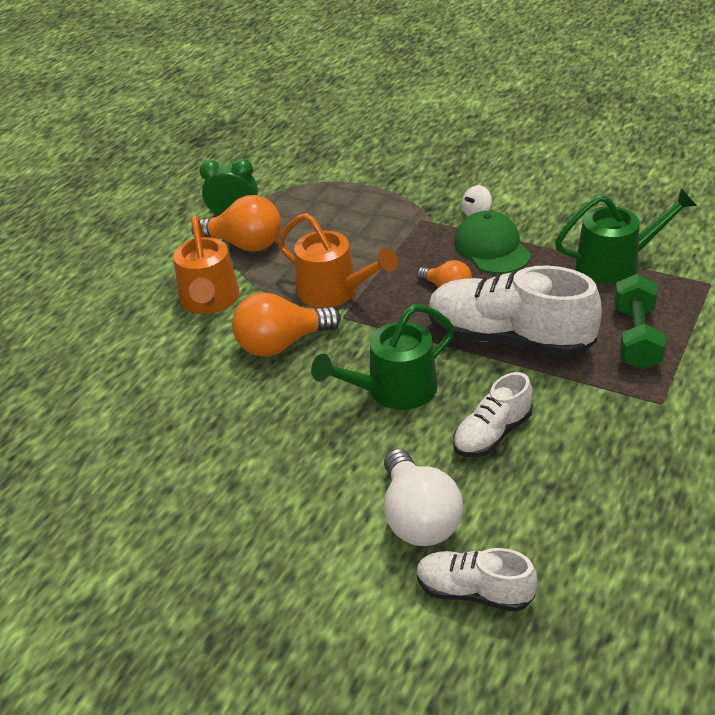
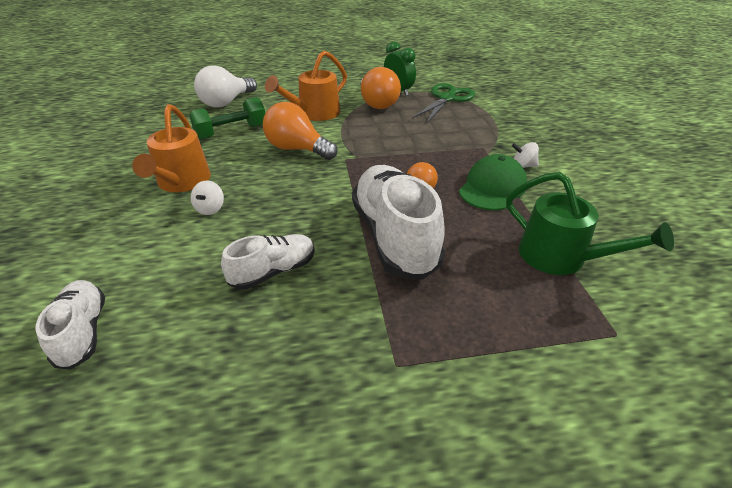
camera: 50 degrees right, 0 degrees up
orange watering can [278,213,398,308] -> orange watering can moved to [132,104,211,192]
green watering can [311,304,455,410] -> none
white light bulb [384,449,463,546] -> white light bulb moved to [194,65,257,108]
white shoe [453,372,533,457] -> white shoe turned 135 degrees clockwise [221,234,315,290]
green dumbbell [614,274,666,370] -> green dumbbell moved to [189,97,265,140]
none -> white spinning top [191,181,224,215]
none -> green scissors [412,83,475,123]

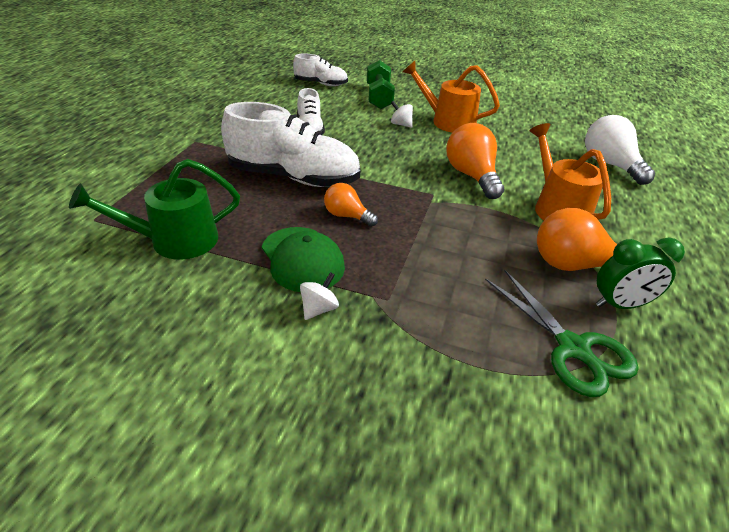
camera: 115 degrees right, 0 degrees up
green dumbbell [189,97,265,140] -> green dumbbell moved to [367,60,395,109]
orange light bulb [263,102,337,160] -> orange light bulb turned 75 degrees counterclockwise [446,123,504,199]

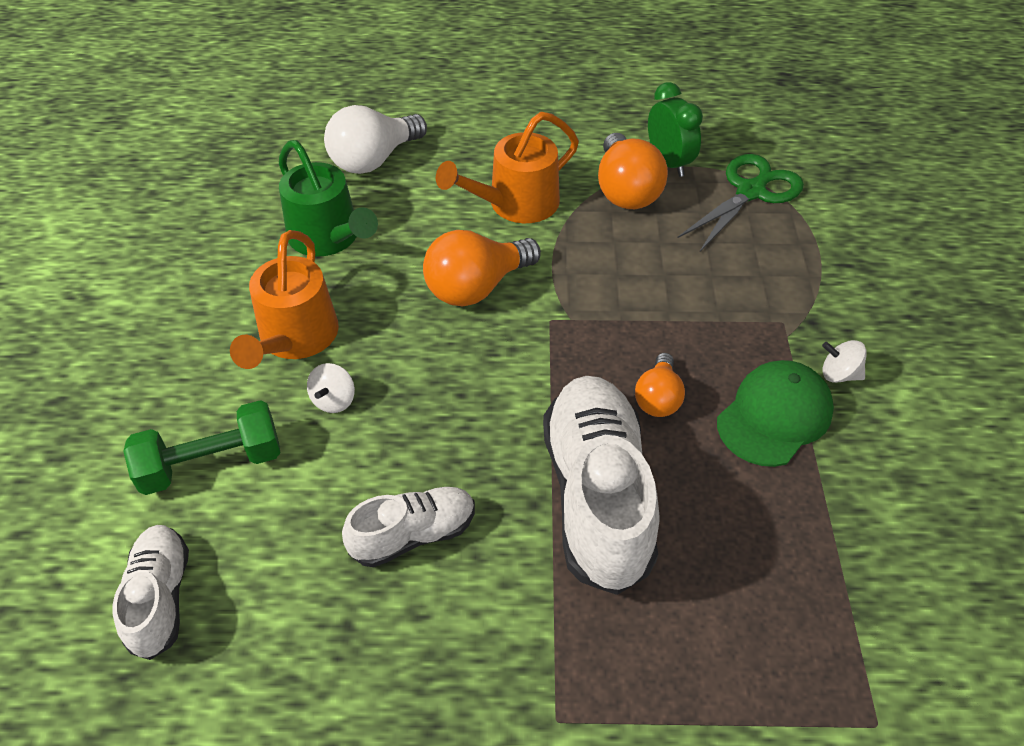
camera: 105 degrees left, 10 degrees up
green watering can [69,159,240,259] -> green watering can moved to [279,140,378,257]

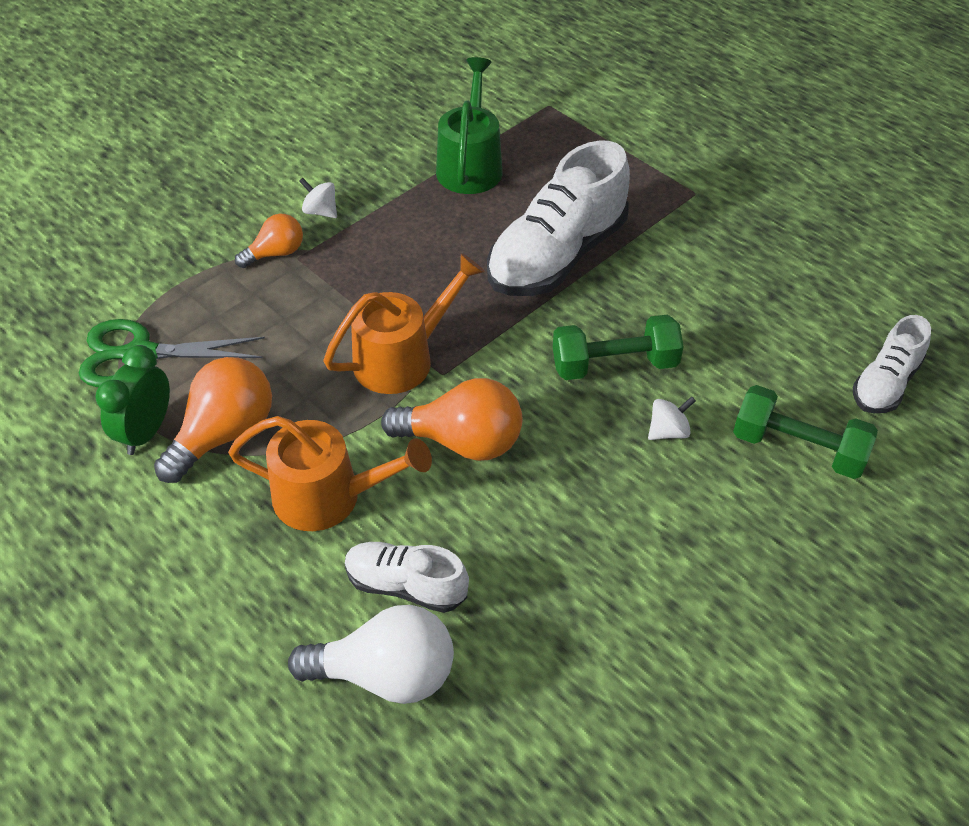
camera: 135 degrees left, 0 degrees up
orange watering can [230,230,339,369] -> orange watering can moved to [323,253,485,394]
green watering can [279,140,378,257] -> green watering can moved to [436,57,503,194]
white shoe [342,487,475,567] -> white shoe moved to [345,542,469,613]
orange light bulb [635,353,685,417] -> orange light bulb moved to [235,214,303,268]
green cap [717,360,834,467] -> none
white spinning top [822,340,867,383] -> white spinning top turned 150 degrees clockwise [299,178,337,218]
none -> green dumbbell [553,315,683,380]

